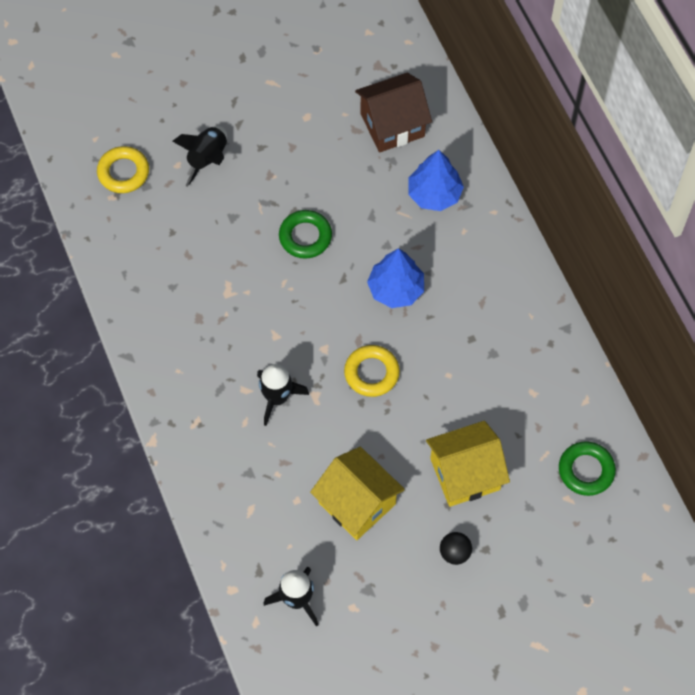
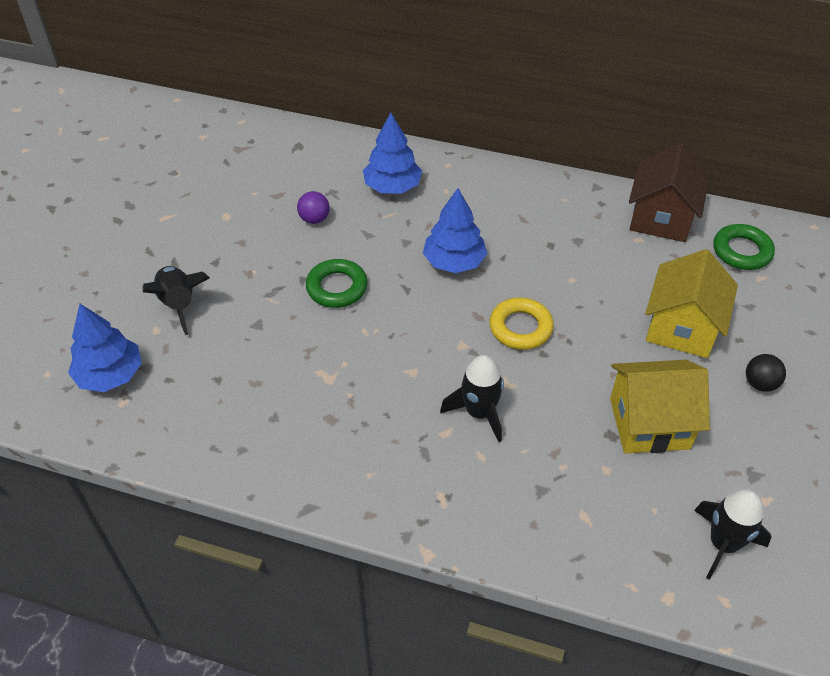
camera: 50 degrees left, 15 degrees down
yellow ring [97,146,149,193] -> blue tree [68,304,142,392]
brown house [355,73,432,152] -> brown house moved to [629,143,710,242]
none -> purple ball [297,191,330,224]

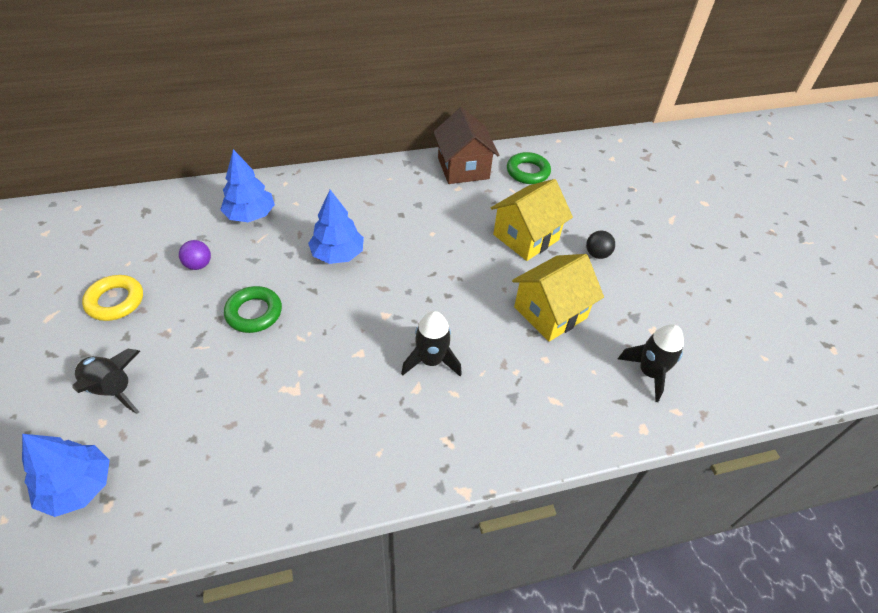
camera: 35 degrees left, 0 degrees up
yellow ring [489,297,554,350] -> yellow ring moved to [82,275,143,321]
yellow house [645,249,738,358] -> yellow house turned 60 degrees clockwise [490,179,573,261]

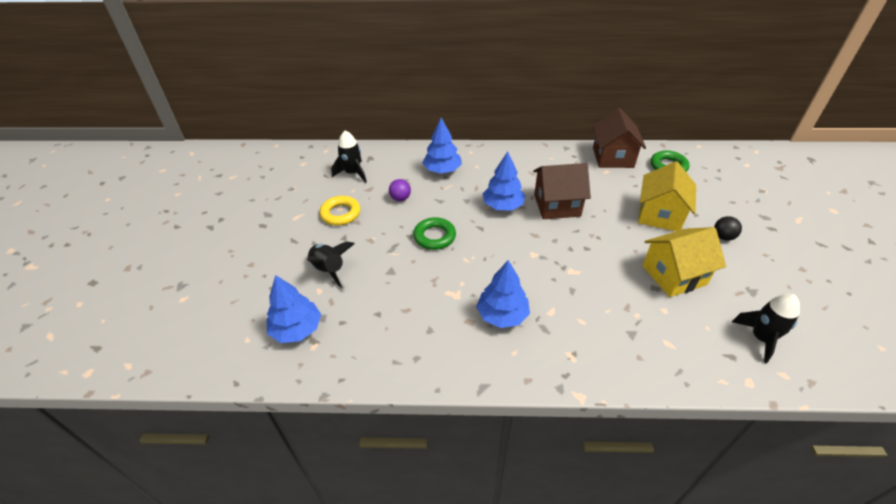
camera: 20 degrees right, 5 degrees down
black rocket [401,311,462,376] -> black rocket moved to [331,131,367,183]
yellow house [490,179,573,261] -> yellow house turned 45 degrees counterclockwise [638,161,696,231]
none -> blue tree [476,260,530,328]
none -> brown house [533,163,591,219]

